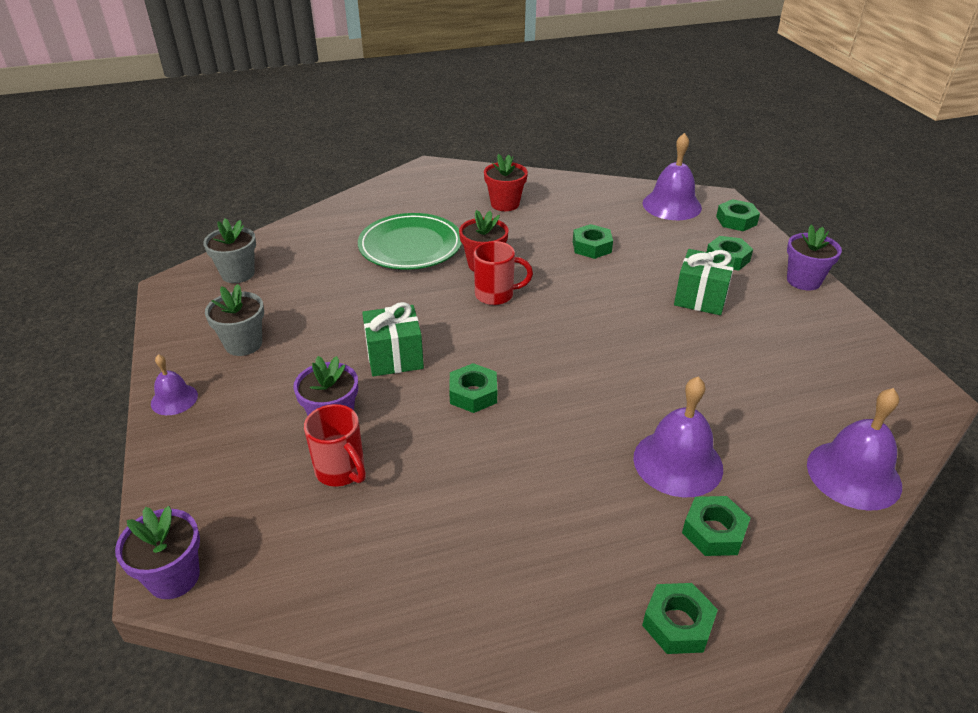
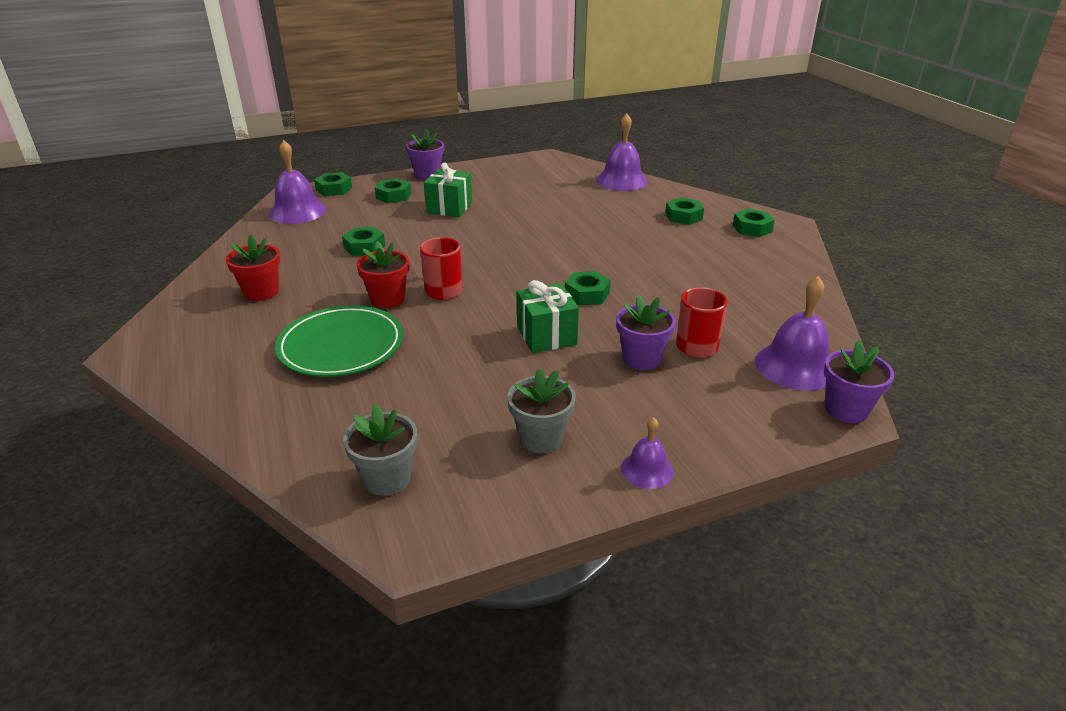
camera: 95 degrees left, 5 degrees down
purple bell [633,377,723,497] -> purple bell moved to [755,276,829,391]

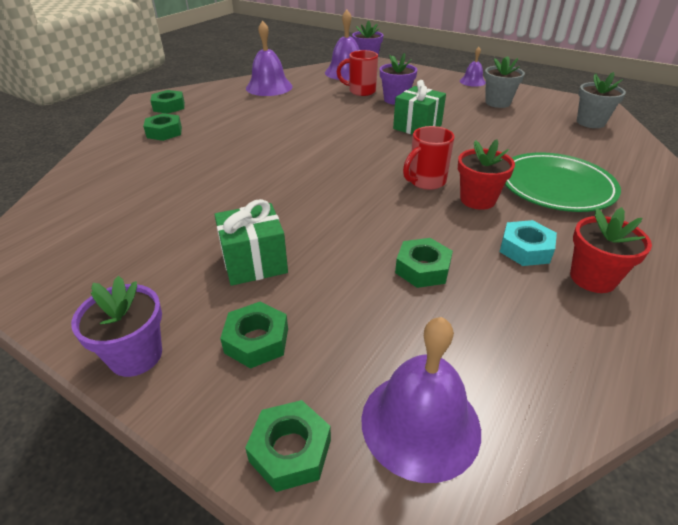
camera: 125 degrees left, 5 degrees up
green nut [565,271,611,305] -> none
purple bell [596,114,648,191] -> purple bell moved to [246,20,293,96]
none -> turquoise nut [500,220,557,266]

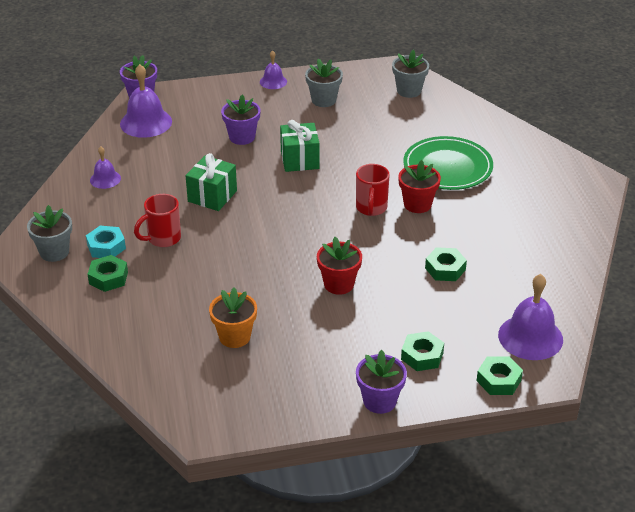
camera: 45 degrees left, 0 degrees up
green nut [150,90,185,114] -> grey flower pot [27,205,72,262]
green gift [214,199,288,286] -> green gift moved to [186,153,237,211]
purple bell [246,20,293,96] -> purple bell [90,147,121,189], size x0.56
red mug [337,50,378,96] -> red mug moved to [134,194,181,247]
turquoise nut [500,220,557,266] -> turquoise nut moved to [86,226,126,258]
red flower pot [570,207,652,293] -> red flower pot moved to [317,237,362,295]
none -> orange flower pot [209,287,257,348]

